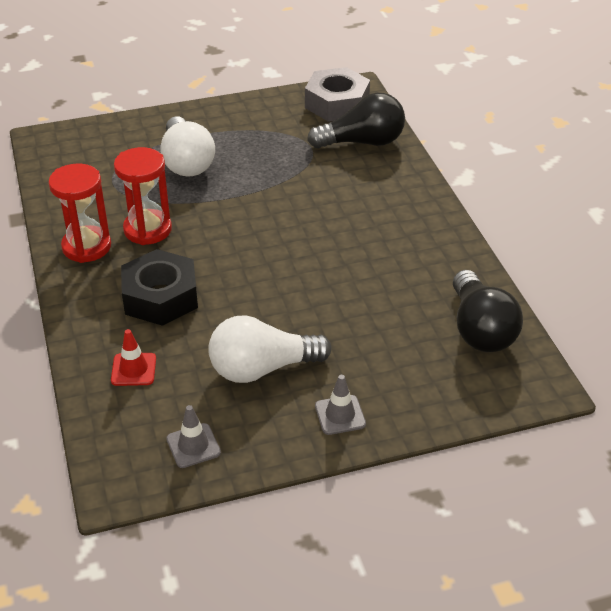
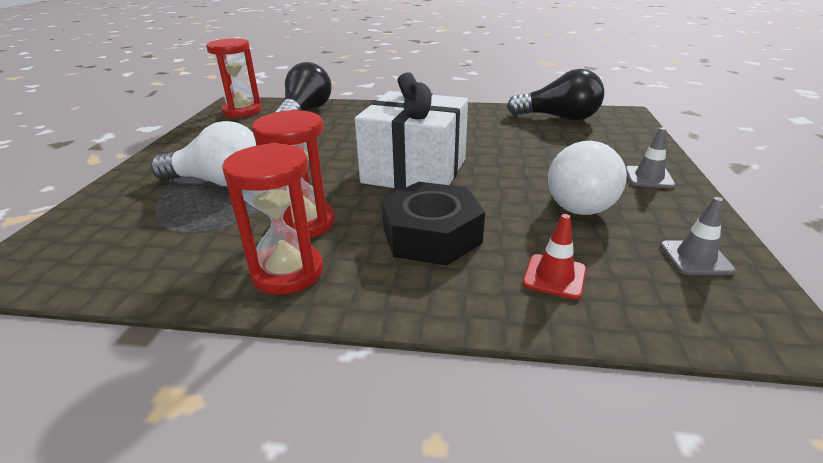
camera: 65 degrees left, 10 degrees down
grey nut [305,67,370,122] -> red hourglass [206,38,262,118]
none -> white gift [355,72,468,190]

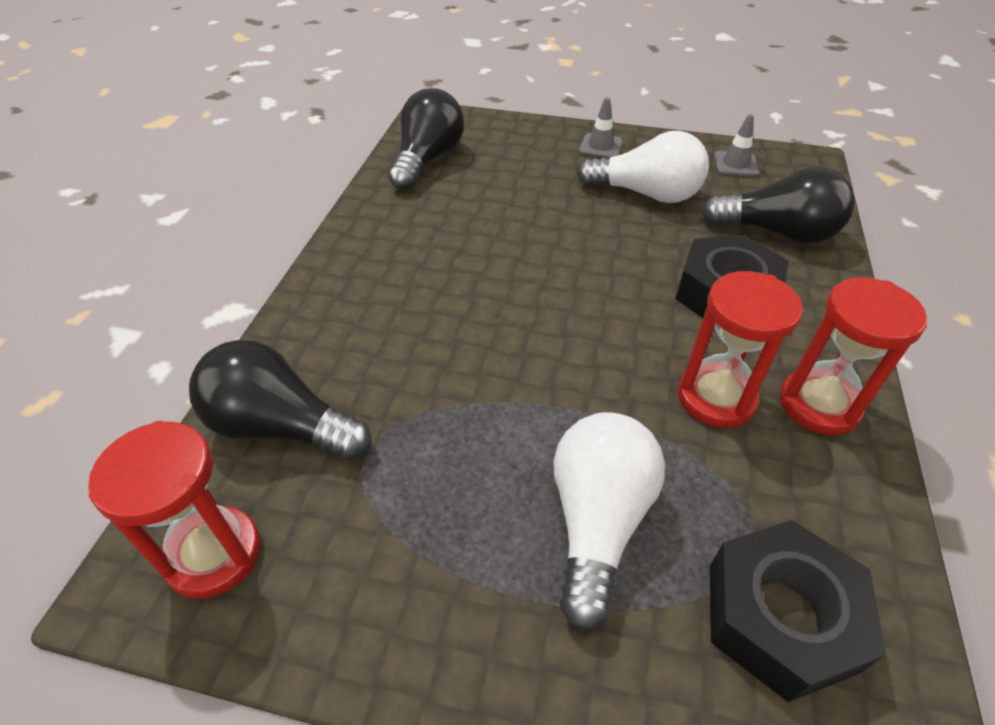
camera: 85 degrees left, 15 degrees up
white gift [355,72,468,190] -> none
red traffic cone [523,214,586,299] -> black light bulb [702,167,855,244]
none -> black nut [710,520,886,702]

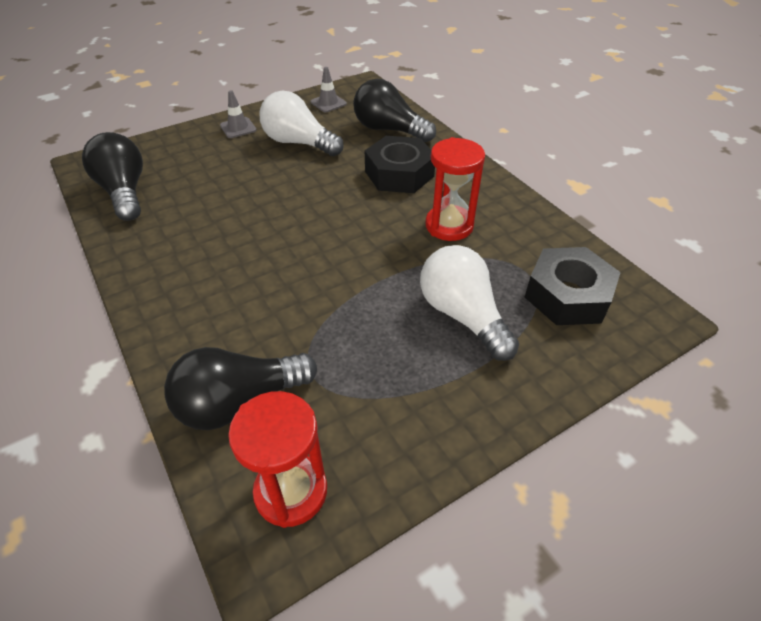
camera: 45 degrees left, 0 degrees up
white light bulb [577,131,709,203] -> white light bulb turned 120 degrees counterclockwise [260,91,344,156]
black light bulb [702,167,855,244] -> black light bulb turned 120 degrees counterclockwise [353,79,436,142]
red hourglass [780,277,928,435] -> none

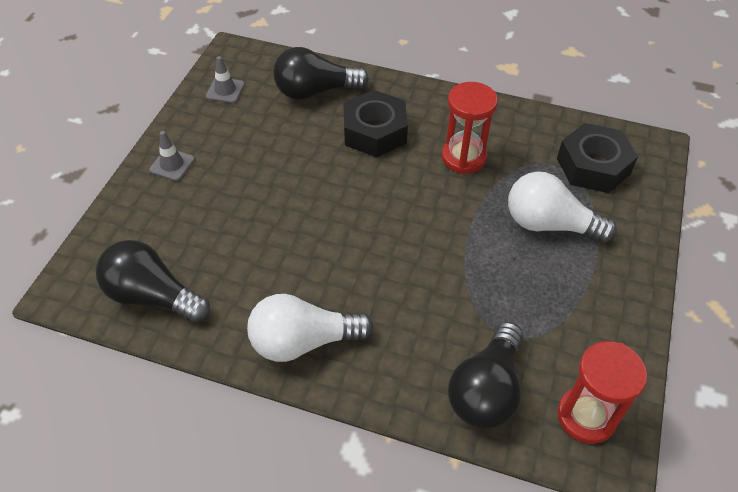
camera: 40 degrees left, 5 degrees up
white light bulb [260,91,344,156] -> white light bulb moved to [247,294,374,362]

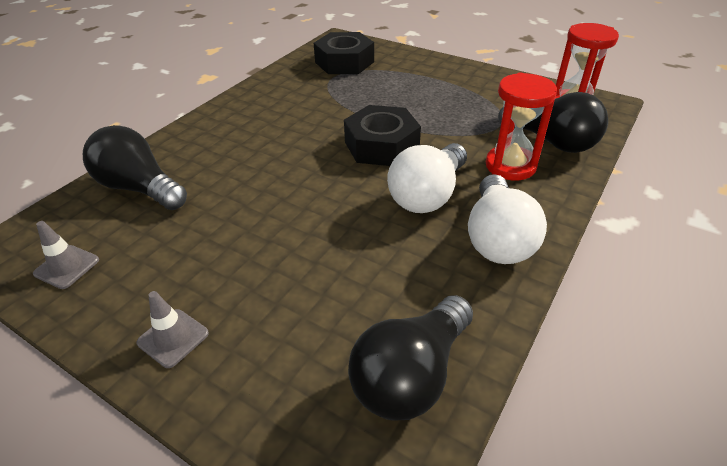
camera: 75 degrees left, 10 degrees down
black light bulb [273,47,369,100] -> black light bulb turned 120 degrees clockwise [83,125,187,210]
black nut [343,90,408,157] -> black nut moved to [344,105,421,166]
red hourglass [442,82,498,174] -> red hourglass moved to [486,73,557,180]
white light bulb [508,171,617,242] -> white light bulb moved to [387,143,467,213]

